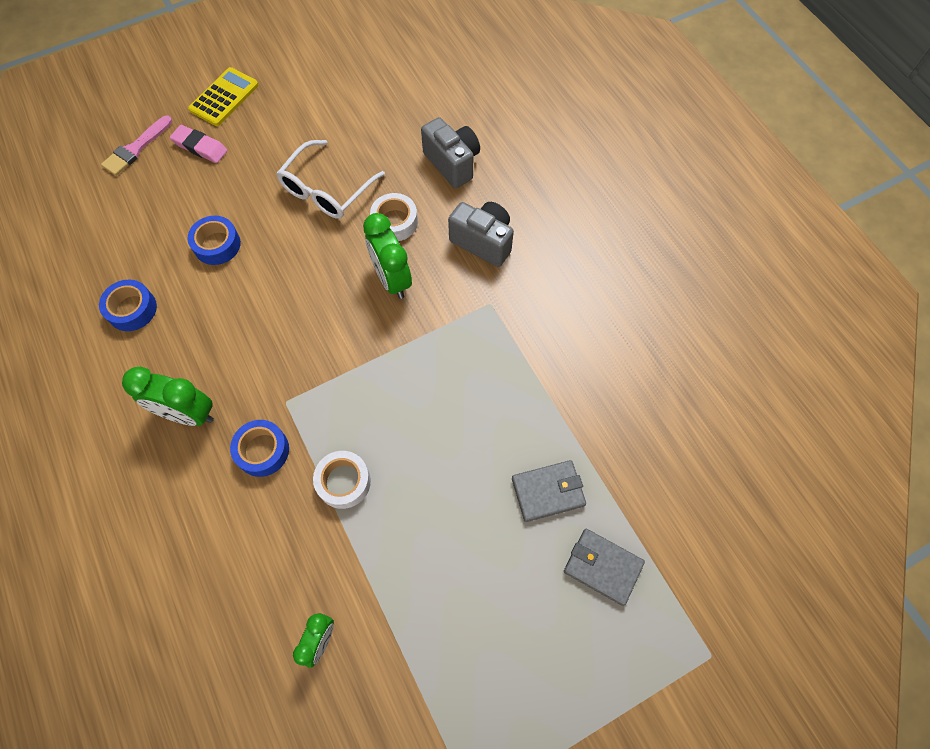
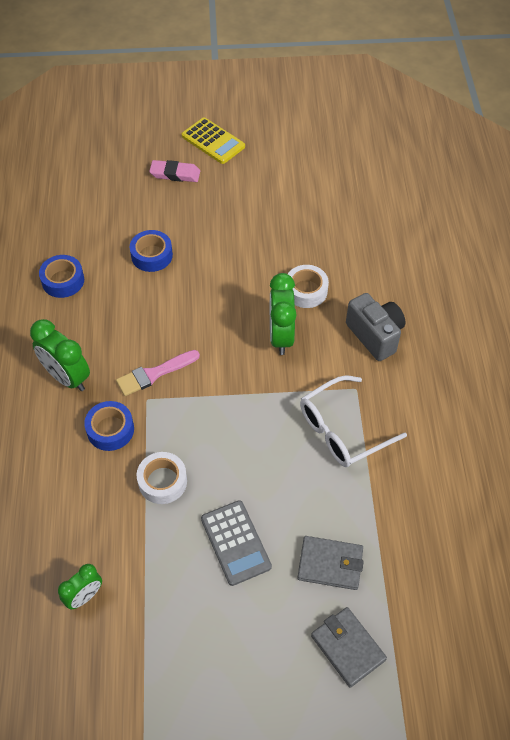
camera: 25 degrees right, 10 degrees down
pink brush [101,116,172,176] -> pink brush moved to [116,350,200,396]
pink eraser [170,125,227,163] -> pink eraser turned 45 degrees counterclockwise [149,160,200,182]
yellow calculator [188,67,259,126] -> yellow calculator turned 75 degrees clockwise [182,117,245,164]
white glasses [276,140,385,219] -> white glasses moved to [300,375,407,467]
grey camera [421,117,480,188] -> none
none -> grey calculator [201,500,272,586]

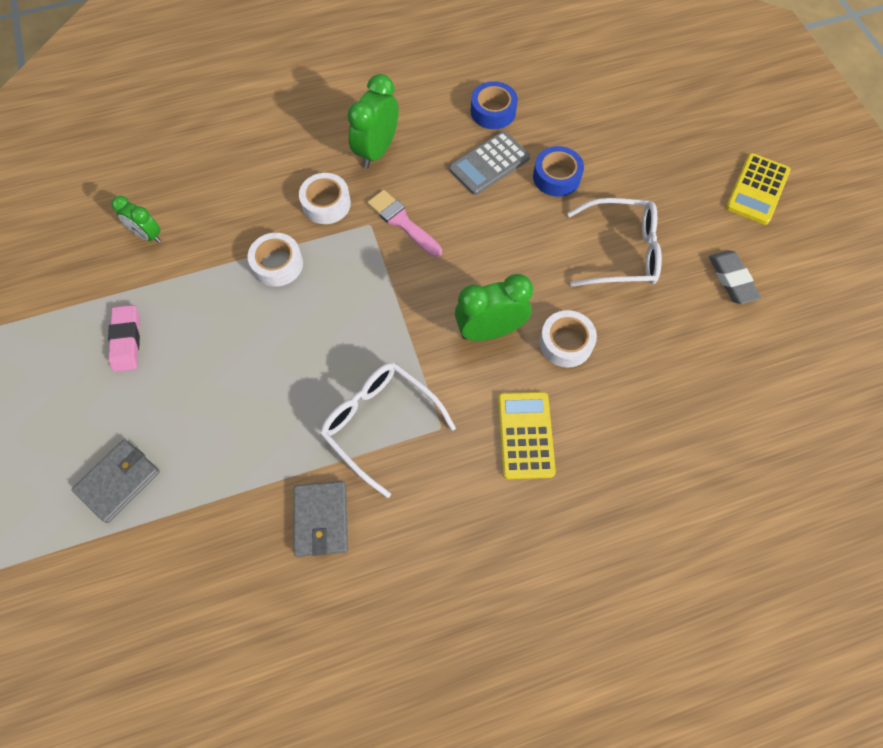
camera: 75 degrees right, 10 degrees up
blue tape [84,401,134,451] -> white tape [299,173,351,224]
pink eraser [149,160,200,182] -> pink eraser moved to [108,305,140,372]
grey calculator [201,500,272,586] -> grey calculator moved to [449,131,530,195]
grey wallet [297,536,364,590] -> grey wallet moved to [294,481,348,557]
grey camera [346,293,405,361] -> yellow calculator [498,392,556,479]
none -> white glasses [567,198,662,287]
none -> grey eraser [709,251,761,304]

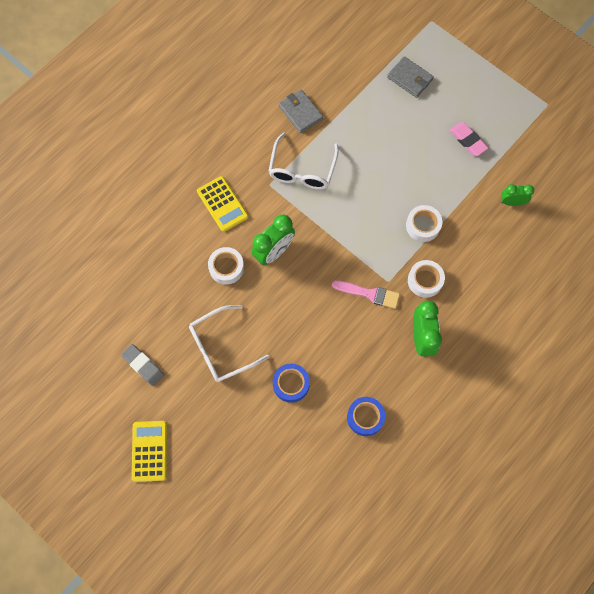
camera: 150 degrees right, 5 degrees up
grey wallet [72,439,160,523] -> grey wallet turned 60 degrees counterclockwise [387,56,434,98]
white glasses [320,363,456,498] -> white glasses turned 90 degrees clockwise [268,132,339,190]
grey calculator [449,131,530,195] -> none

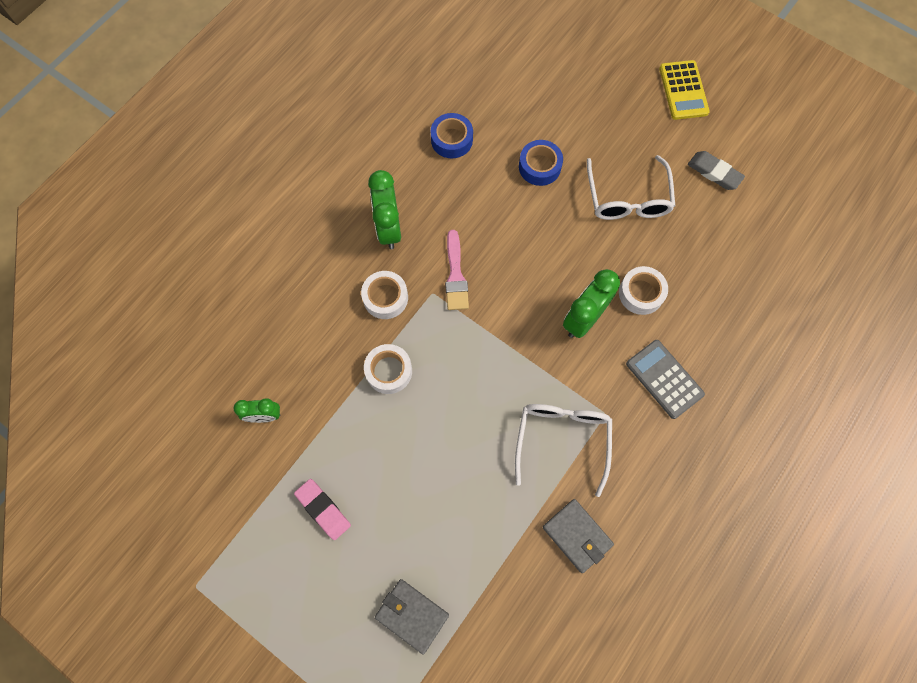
camera: 175 degrees right, 0 degrees up
white glasses [189,305,269,382] -> white glasses turned 120 degrees clockwise [587,155,675,220]
yellow calculator [197,176,248,232] -> grey calculator [626,340,705,419]
pink brush [332,280,400,309] -> pink brush turned 105 degrees counterclockwise [445,230,469,310]

